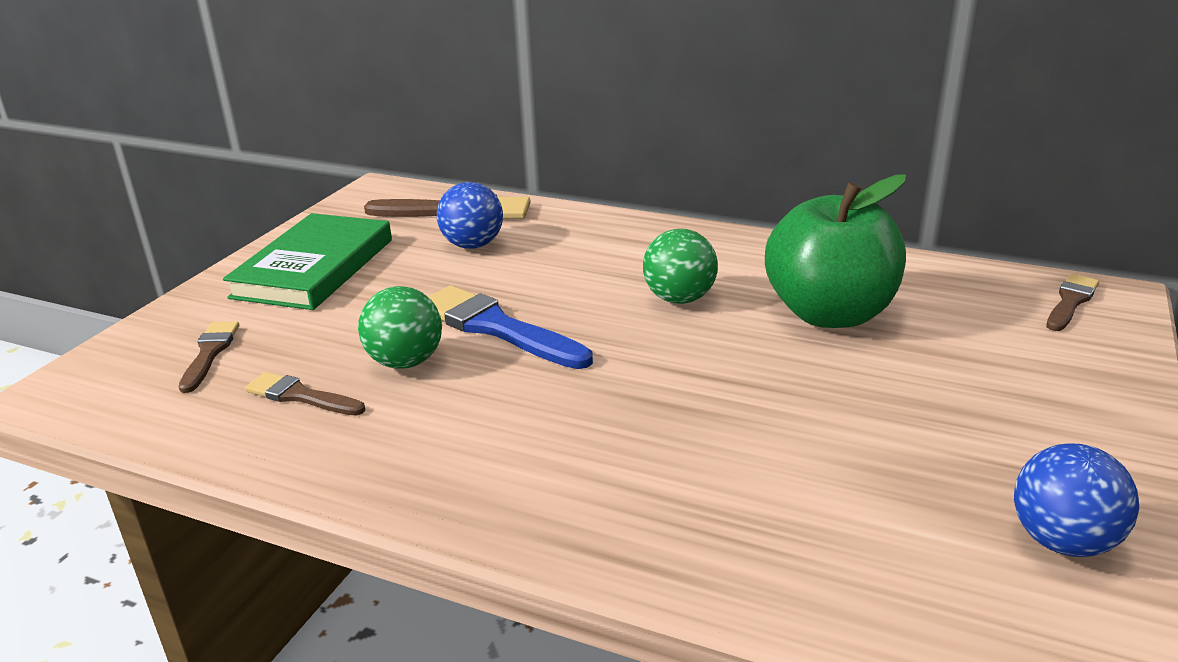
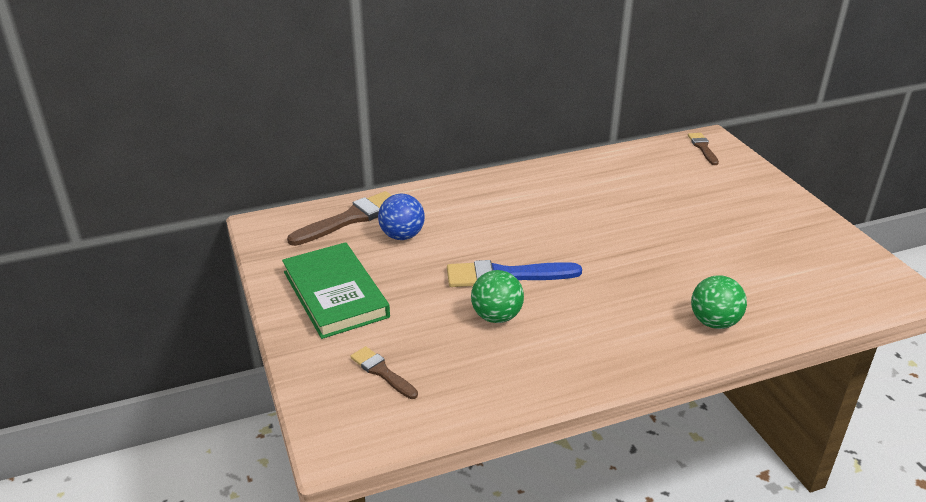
camera: 45 degrees left, 5 degrees up
brown brush [245,372,365,415] -> none
green ball [643,229,718,304] -> green ball moved to [691,275,747,329]
green apple [765,174,906,328] -> none
blue ball [1014,443,1139,557] -> none

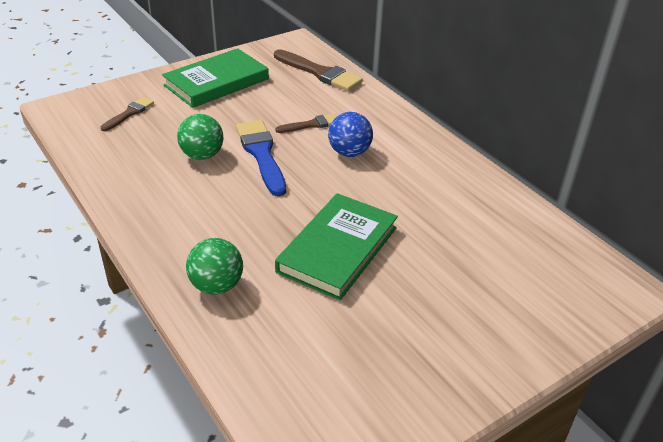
camera: 75 degrees right, 5 degrees up
blue ball [378,194,425,240] -> blue ball moved to [328,112,373,157]
brown brush [688,133,719,165] -> brown brush moved to [275,114,337,133]
none -> green book [275,193,398,301]

